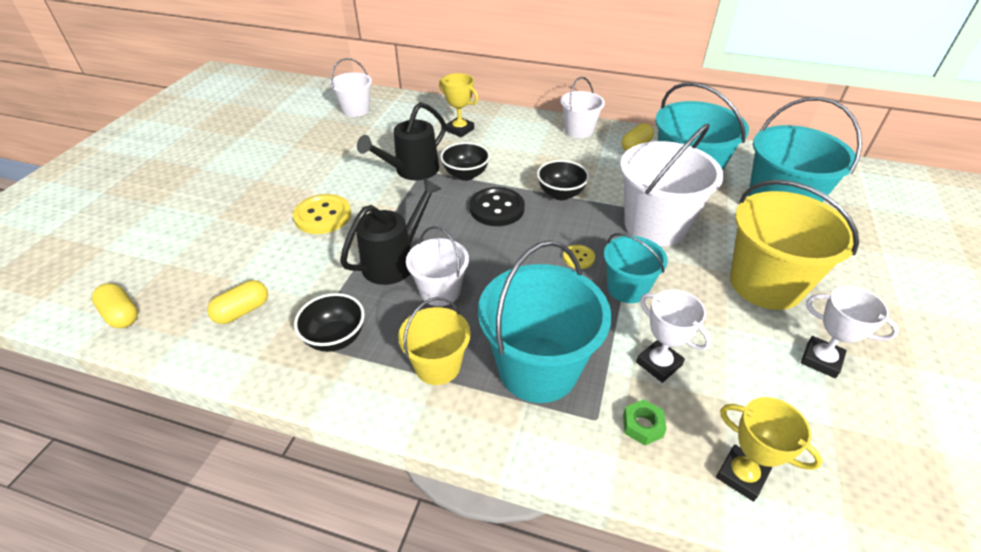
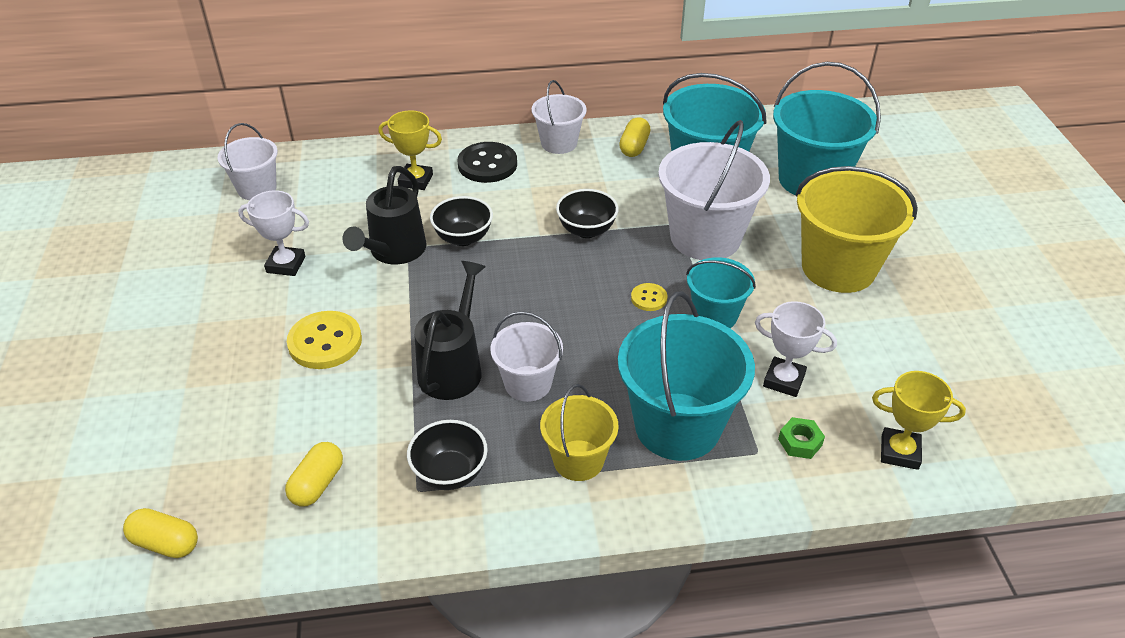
camera: 25 degrees left, 0 degrees up
black button [470,187,525,226] -> black button moved to [458,142,517,183]
white trophy [801,286,899,378] -> white trophy moved to [238,190,309,276]

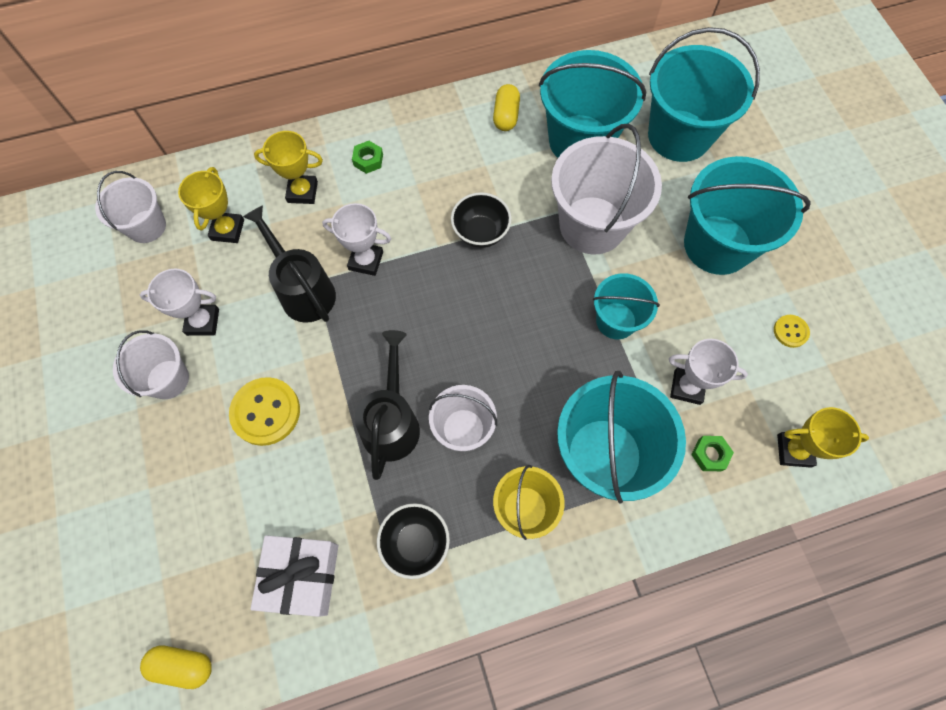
camera: 10 degrees left, 25 degrees up
yellow capsule [285,442,343,507] -> white gift [251,535,338,617]
black watering can [342,166,427,264] -> black watering can turned 135 degrees clockwise [243,205,336,323]
black bowl [430,196,493,246] -> white trophy [322,203,391,276]
black button [458,142,517,183] -> green nut [352,141,383,174]
white bucket [532,80,587,154] -> white bucket moved to [113,330,189,399]
yellow button [631,283,667,311] -> yellow button moved to [774,315,810,348]
yellow bucket [795,166,918,293] -> turquoise bucket [684,156,811,275]
none -> yellow trophy [178,167,244,243]

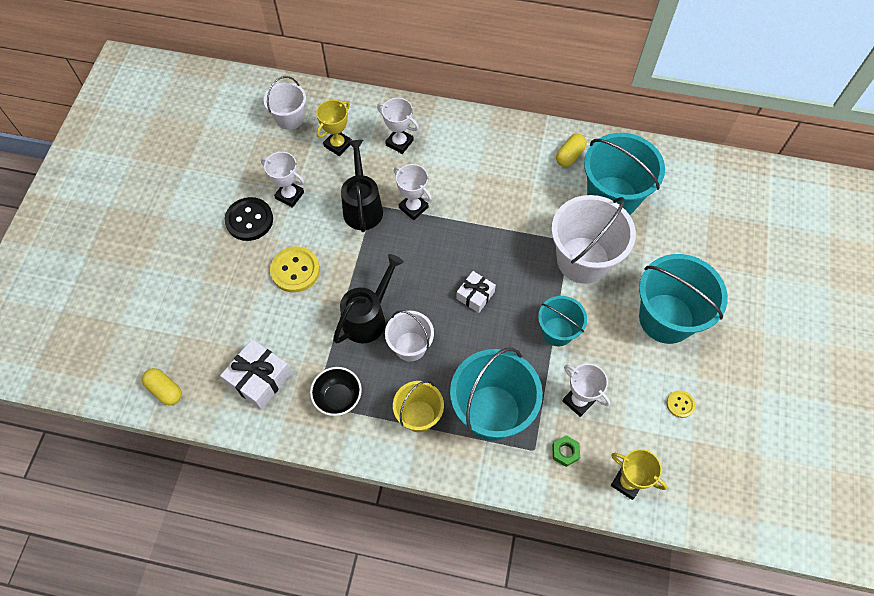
camera: 30 degrees right, 5 degrees down
white bucket [113,330,189,399] -> black button [225,197,273,241]
yellow trophy [254,131,323,204] -> white trophy [377,98,419,154]
green nut [352,141,383,174] -> none
black bowl [451,192,512,248] -> none
turquoise bucket [648,27,760,162] -> none
none -> white gift [456,271,496,313]

